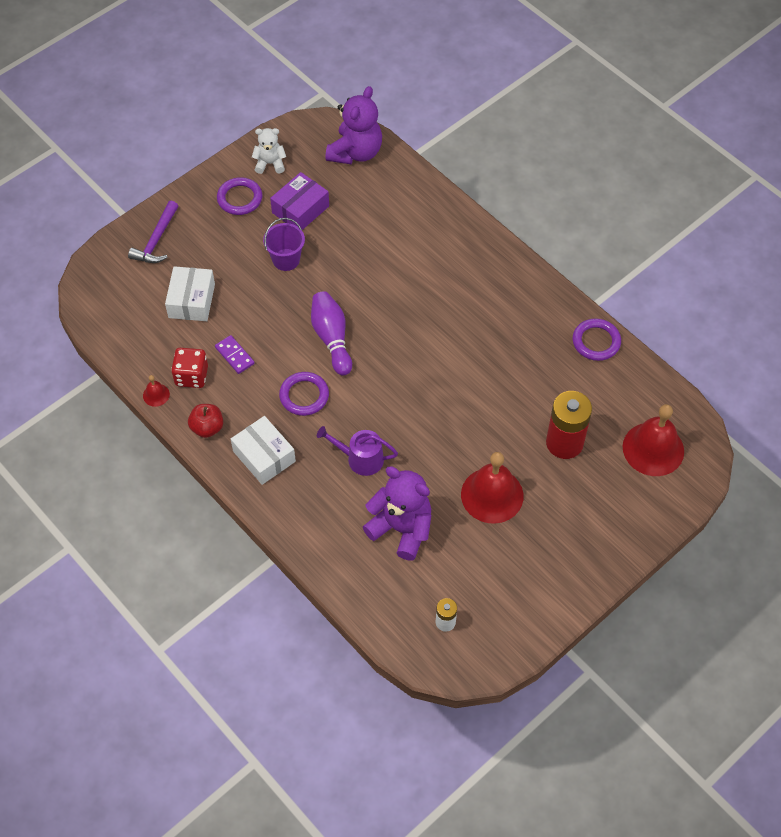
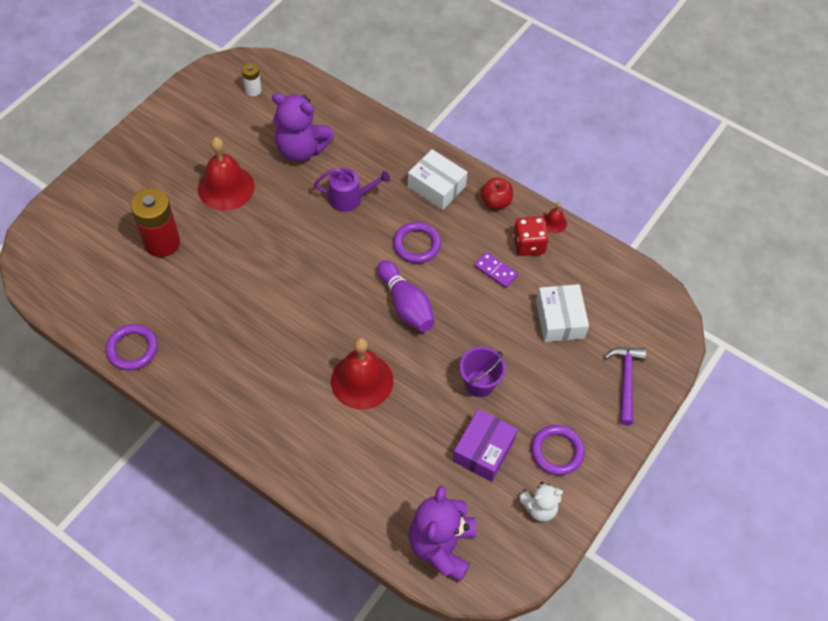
camera: 165 degrees right, 0 degrees up
red bell [623,404,684,476] -> red bell moved to [331,338,393,409]

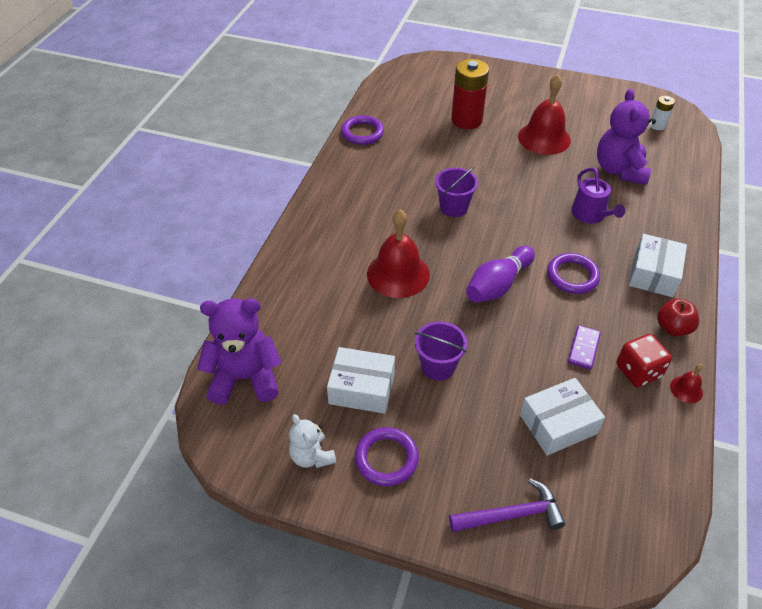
camera: 75 degrees right, 10 degrees down
purple box [453,409,518,482] -> white box [327,347,395,414]
none -> purple bucket [435,166,478,217]

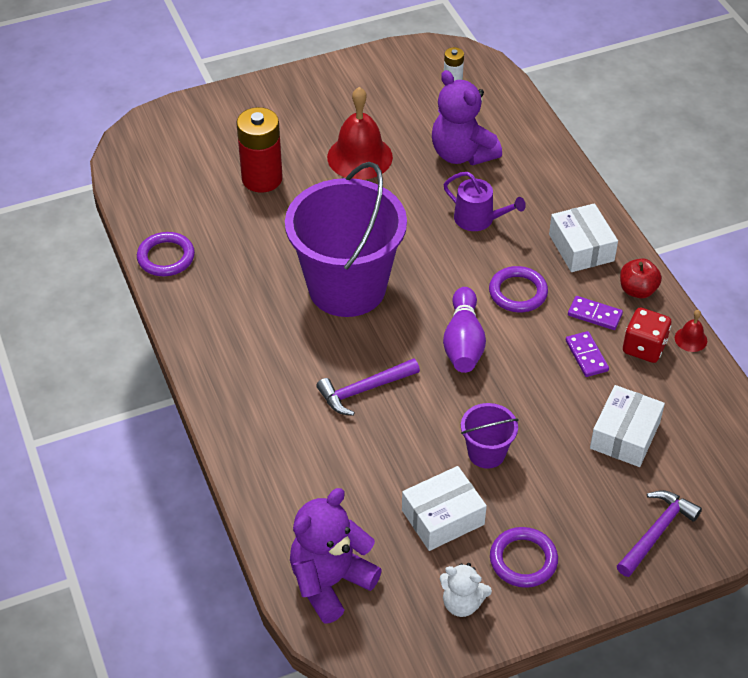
camera: 40 degrees left, 0 degrees up
red bell [367,210,430,298] -> purple hammer [316,358,420,416]
purple bucket [435,166,478,217] -> purple bucket [285,162,407,317], size x2.28
none -> purple domino [568,296,623,330]

